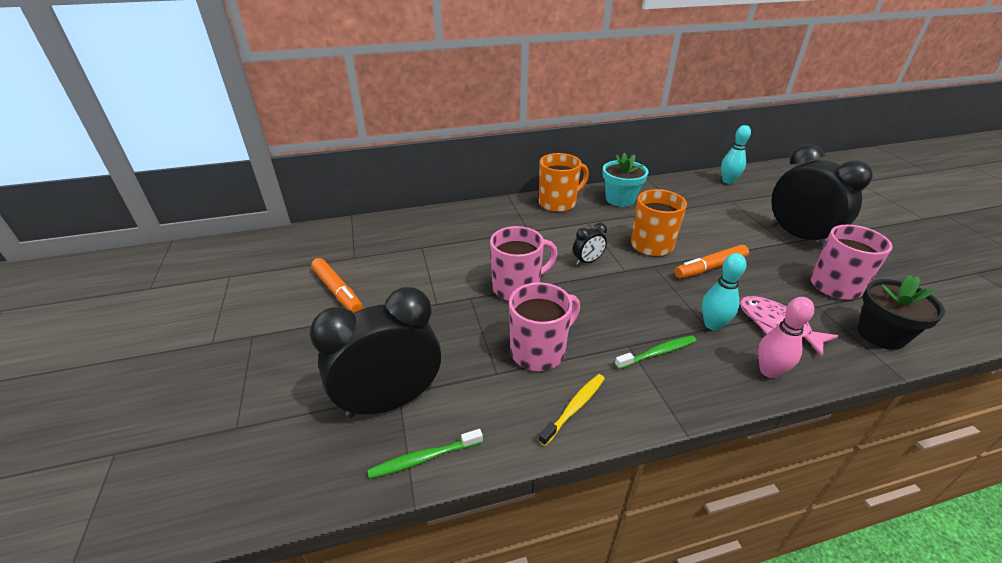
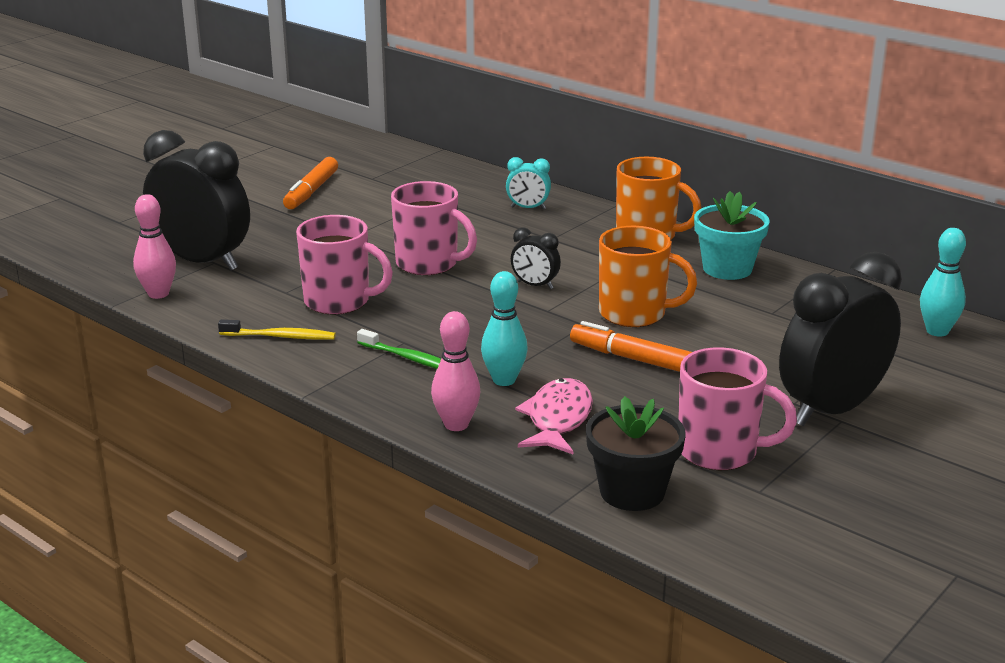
camera: 55 degrees right, 10 degrees down
green toothbrush [368,429,483,479] -> pink bowling pin [133,194,176,299]
black clock [771,144,873,249] -> black clock turned 150 degrees counterclockwise [779,252,902,426]
none -> turquoise clock [506,157,551,209]

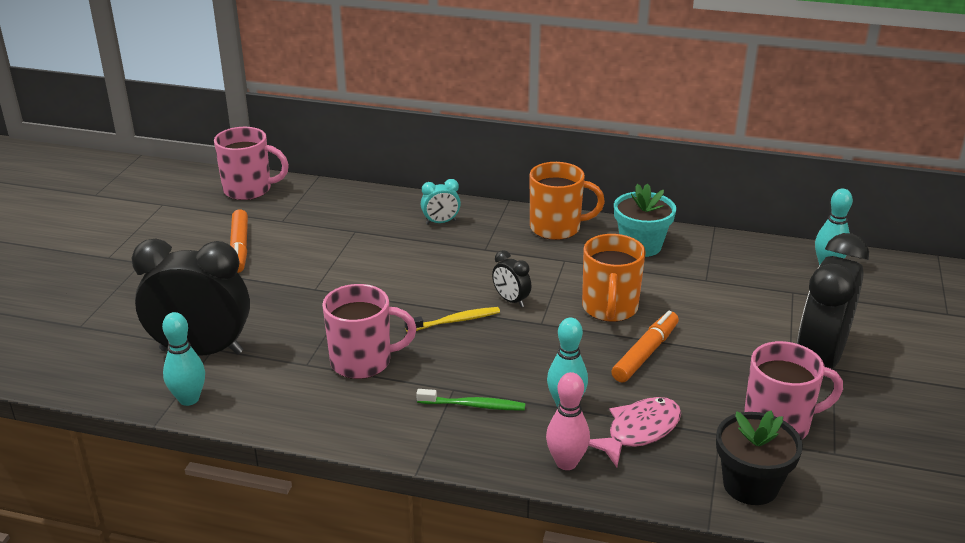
camera: 25 degrees left, 5 degrees up
pink bowling pin [133,194,176,299] -> turquoise bowling pin [162,312,205,406]
yellow toothbrush [218,319,336,340] -> yellow toothbrush moved to [405,307,500,332]
pink mug [391,181,477,275] -> pink mug moved to [214,127,289,200]
black clock [511,227,561,289] -> black clock turned 45 degrees clockwise [492,250,531,307]
pink fish [515,378,593,454] -> pink fish turned 60 degrees clockwise [588,397,681,467]
orange marker [570,321,692,372] -> orange marker turned 120 degrees clockwise [611,311,679,382]
orange mug [599,226,697,327] -> orange mug turned 105 degrees clockwise [582,234,646,322]

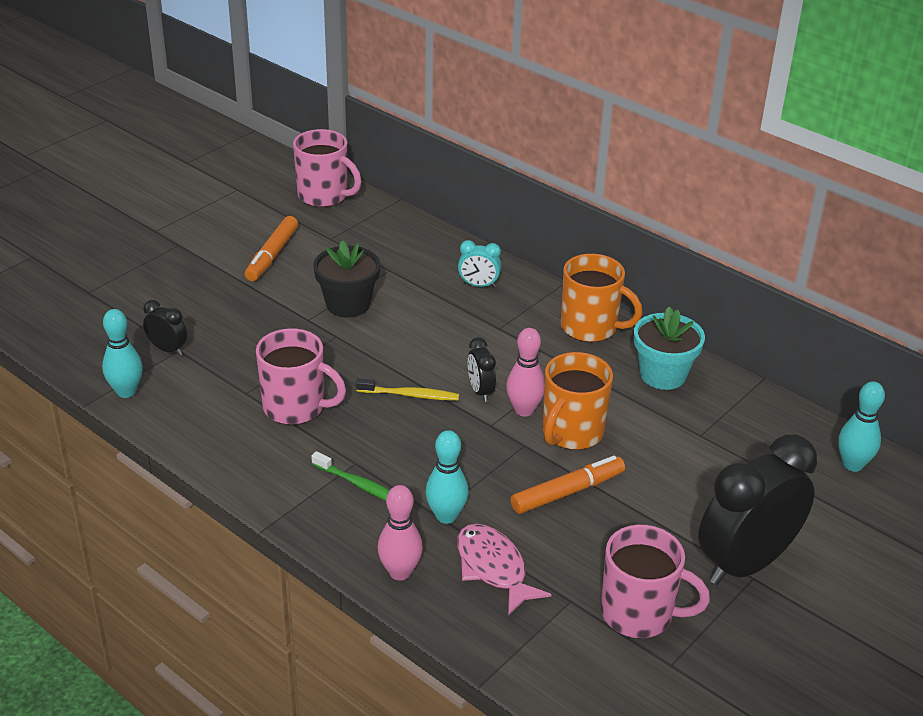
camera: 25 degrees right, 5 degrees up
black clock [132,238,250,356] -> black clock [143,300,187,356], size x0.44
pink fish [588,397,681,467] -> pink fish turned 105 degrees counterclockwise [457,524,551,616]
black flower pot [716,410,803,505] -> black flower pot moved to [313,240,380,318]
none -> pink bowling pin [506,328,545,417]

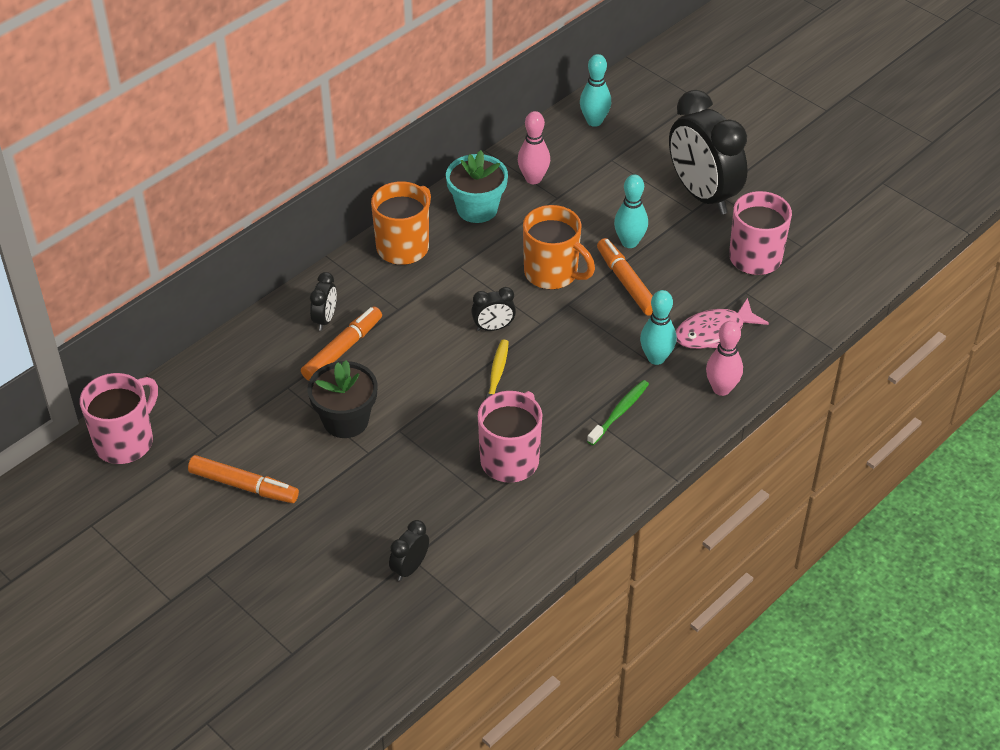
camera: 85 degrees left, 10 degrees up
turquoise bowling pin [102,309,143,398] -> turquoise bowling pin moved to [614,174,648,248]
turquoise clock [458,240,501,288] -> black clock [310,272,337,331]
pink bowling pin [506,328,545,417] -> pink bowling pin moved to [518,111,550,184]
none -> orange marker [301,306,382,381]

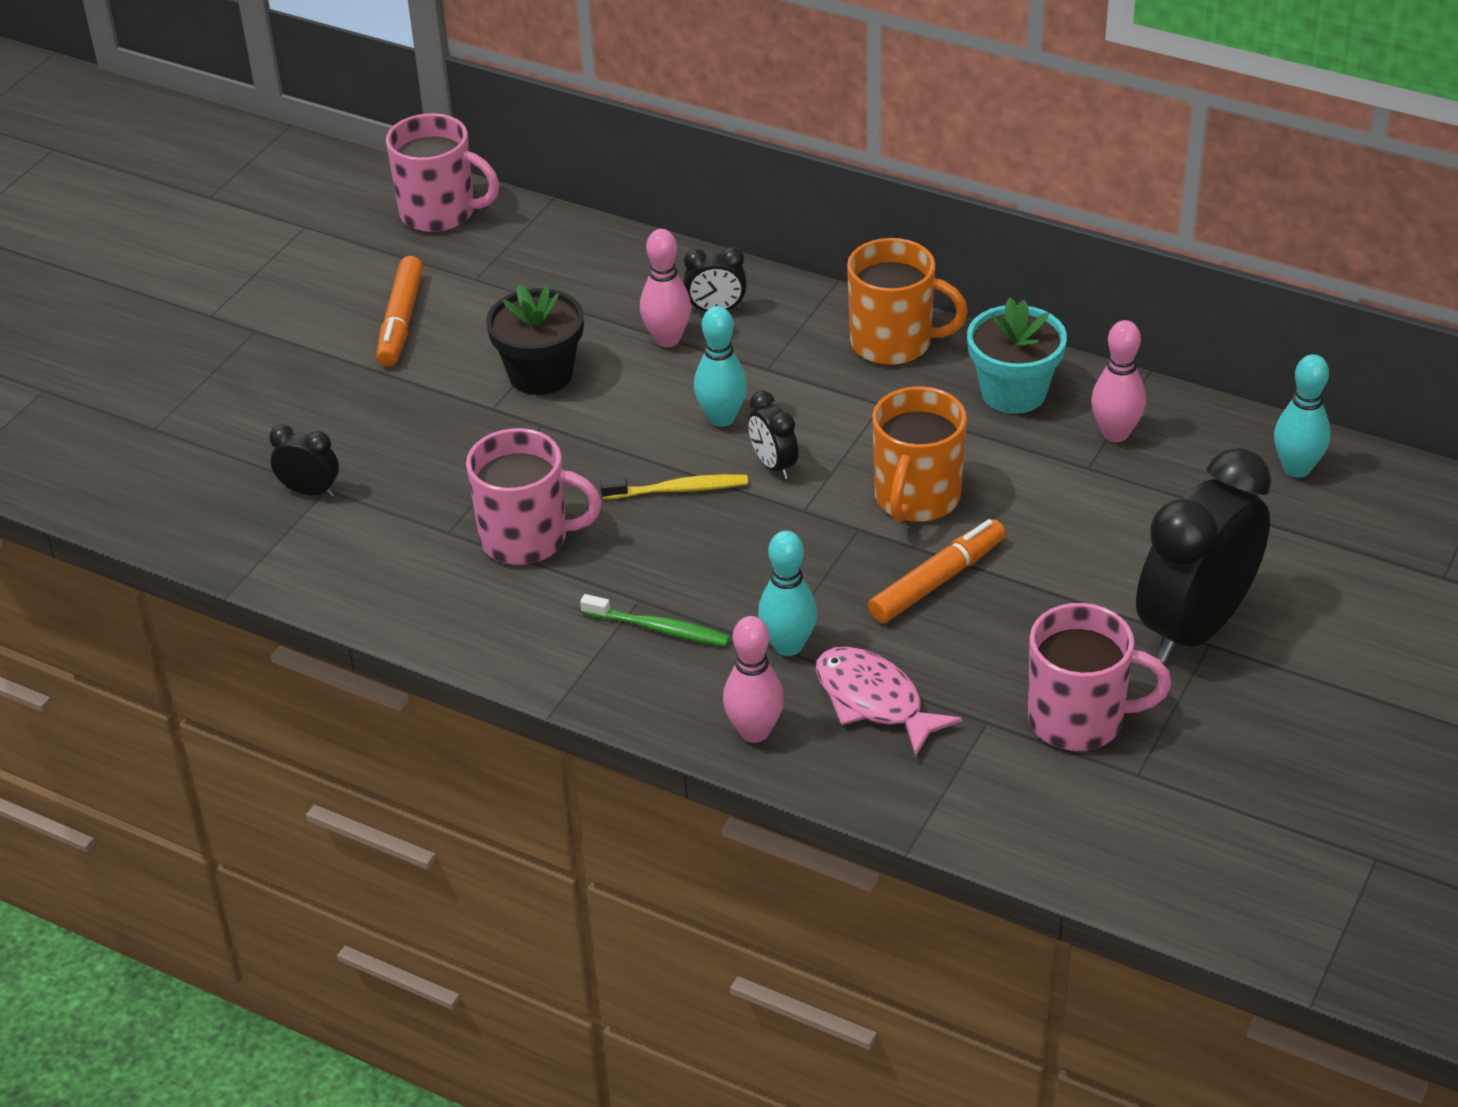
camera: 75 degrees right, 5 degrees down
orange marker [301,306,382,381] -> pink bowling pin [640,229,691,347]
turquoise bowling pin [614,174,648,248] -> turquoise bowling pin moved to [694,306,747,427]

